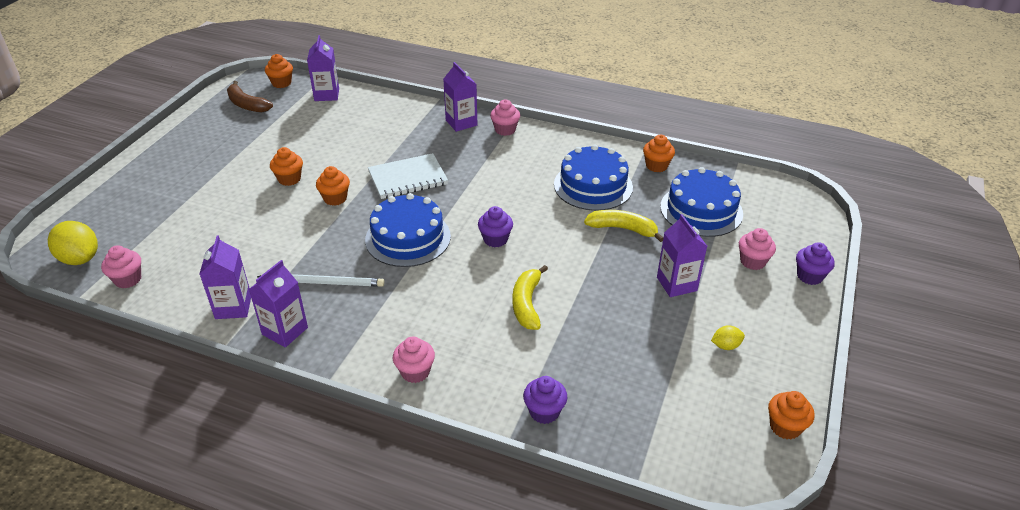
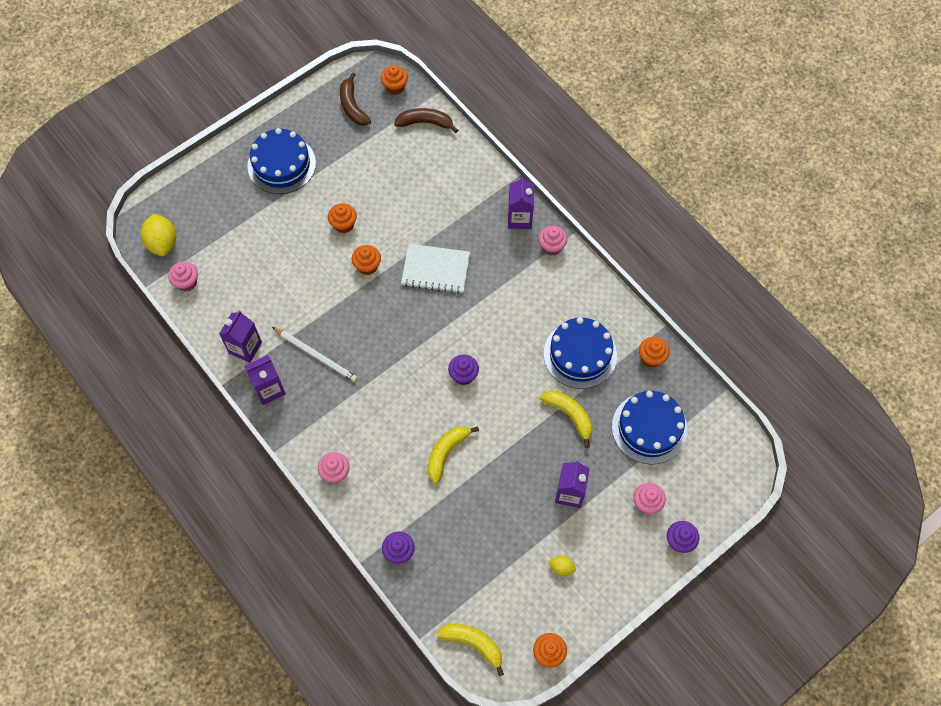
camera: 30 degrees right, 25 degrees up
purple carton [307,35,339,101] -> brown banana [394,108,458,133]
blue cake [365,193,451,267] -> blue cake moved to [247,128,316,194]
none -> yellow banana [436,624,504,676]

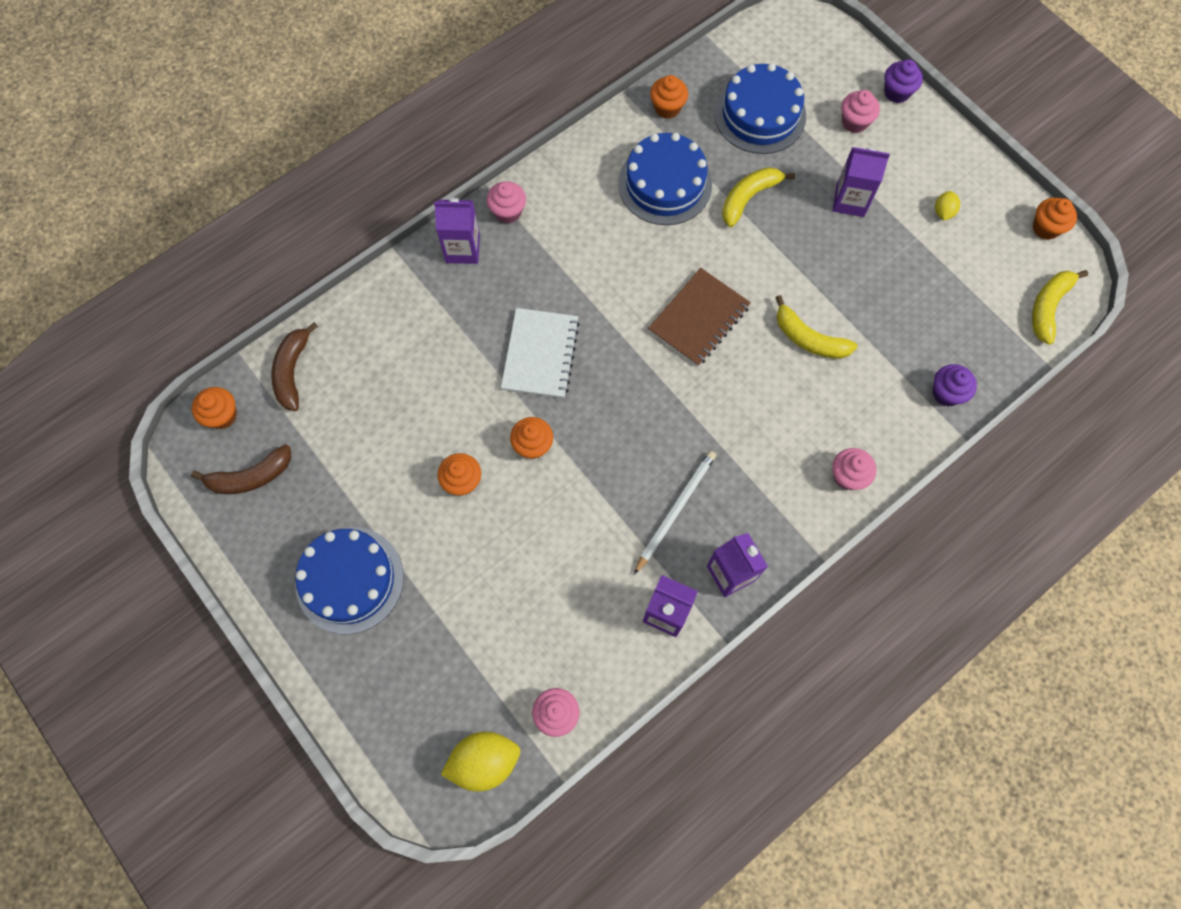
camera: 90 degrees left, 5 degrees up
purple cupcake [448,354,479,385] -> brown notebook [648,268,751,367]

